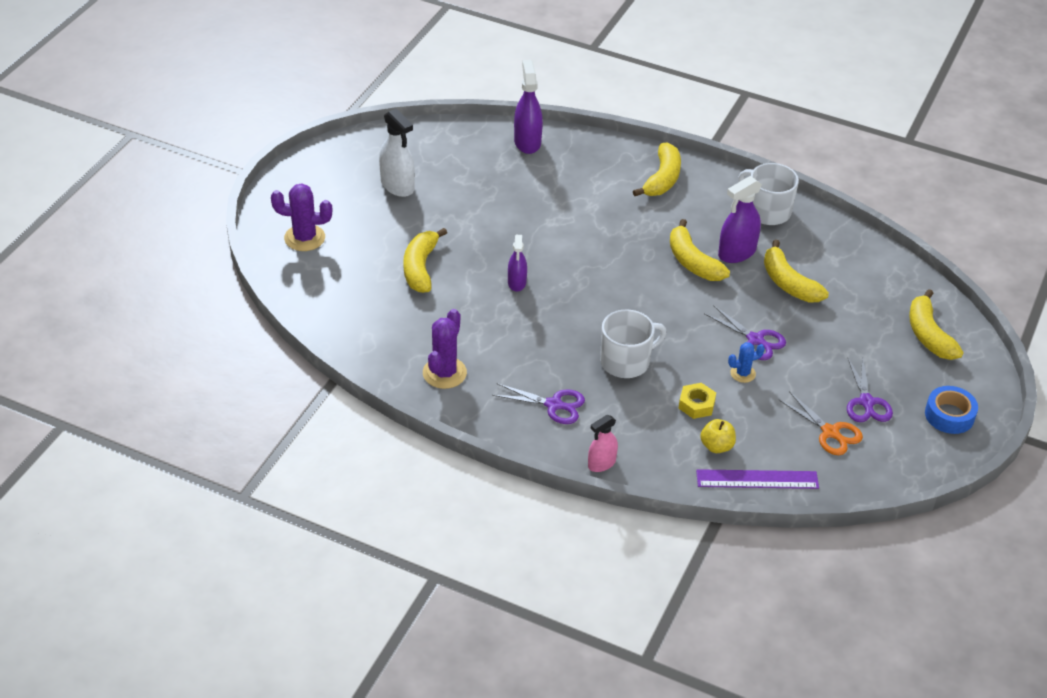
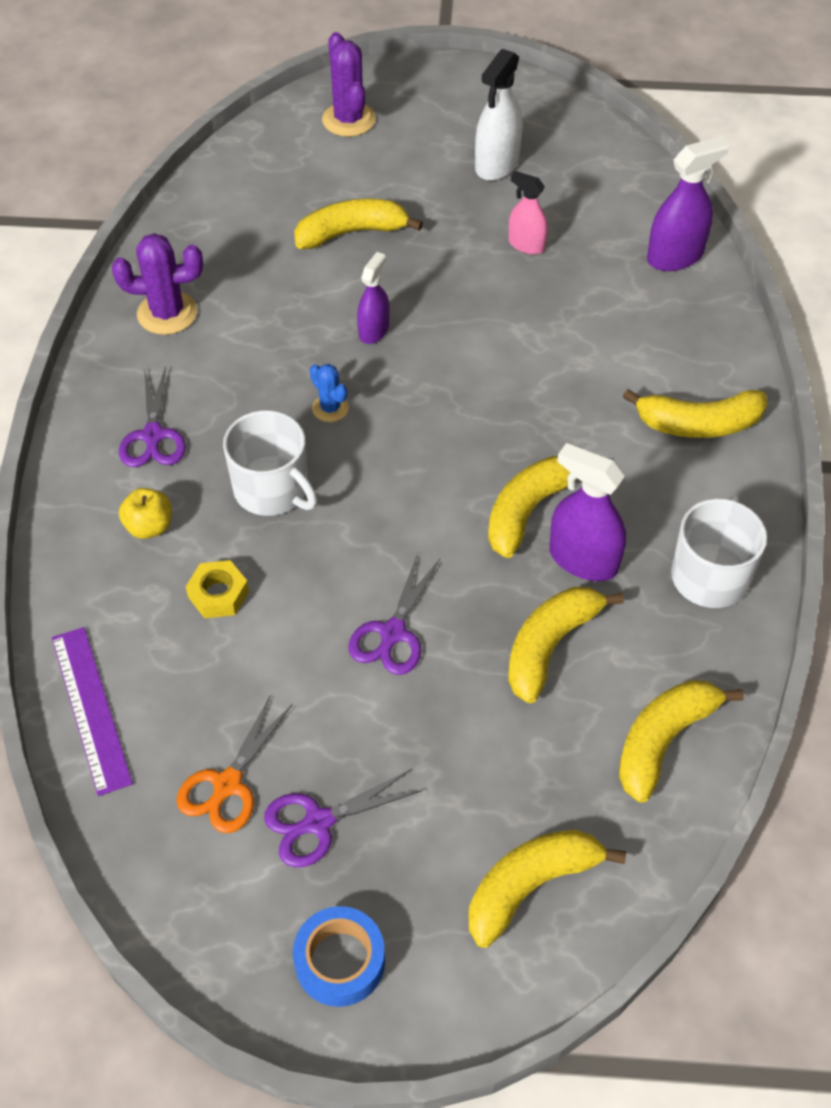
camera: 70 degrees right, 10 degrees up
purple spray bottle [508,235,527,292] -> purple spray bottle turned 135 degrees clockwise [357,252,389,344]
pink spray bottle [588,415,618,472] -> pink spray bottle moved to [508,171,548,254]
yellow apple [700,419,736,453] -> yellow apple moved to [119,488,172,539]
blue cactus [728,342,765,383] -> blue cactus moved to [310,364,349,422]
none -> yellow banana [619,680,744,803]

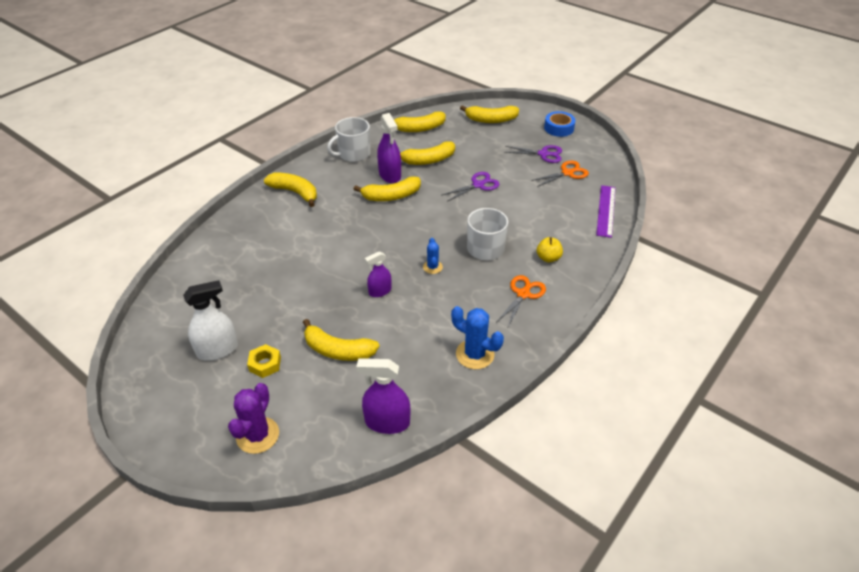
camera: 145 degrees left, 10 degrees down
purple cactus [112,233,203,335] -> blue cactus [451,306,504,369]
purple scissors [119,366,186,467] -> orange scissors [497,275,546,327]
yellow nut [186,560,249,618] -> yellow nut moved to [247,344,281,378]
pink spray bottle [508,171,548,254] -> none
purple spray bottle [647,137,729,271] -> purple spray bottle moved to [356,358,410,434]

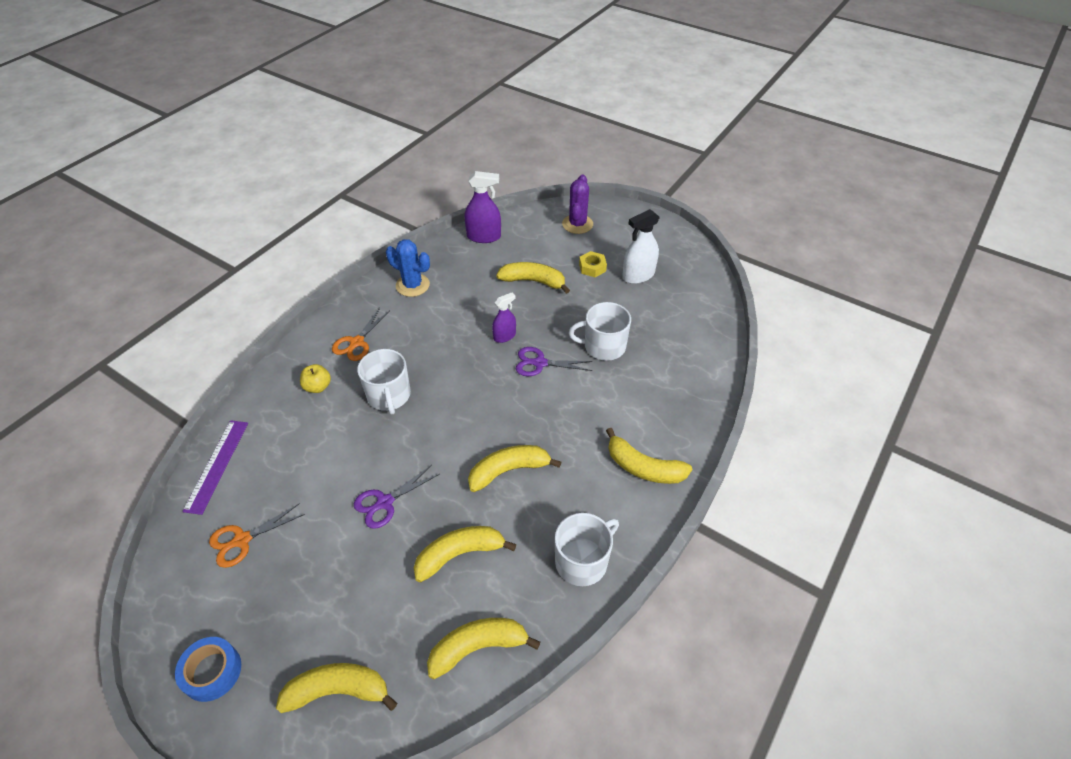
camera: 175 degrees right, 5 degrees up
purple spray bottle [377,113,401,183] -> none
blue cactus [423,238,443,274] -> none
purple scissors [504,145,562,163] -> purple scissors moved to [516,347,593,376]
none -> white mug [569,302,631,361]

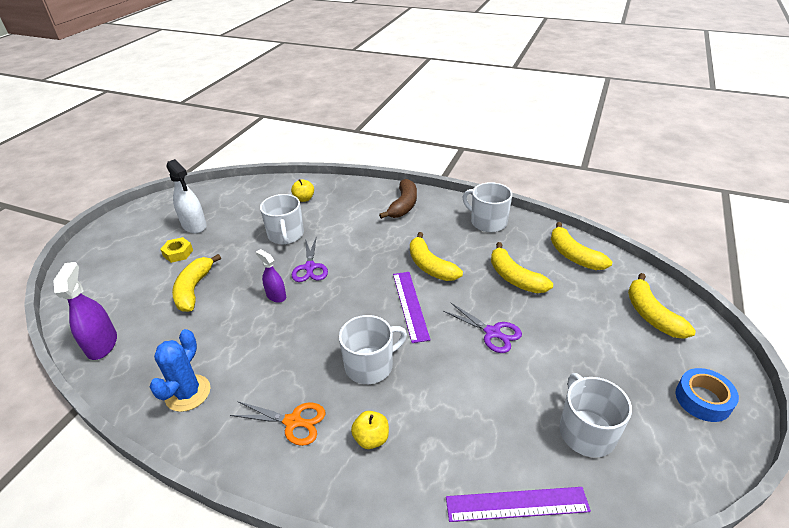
camera: 100 degrees left, 10 degrees down
orange scissors [209,503,305,568] -> white mug [559,373,632,458]
purple cactus [562,174,593,234] -> none
yellow banana [606,428,692,484] -> brown banana [379,179,417,219]
none -> yellow apple [291,179,314,202]
none -> purple ruler [393,272,431,343]

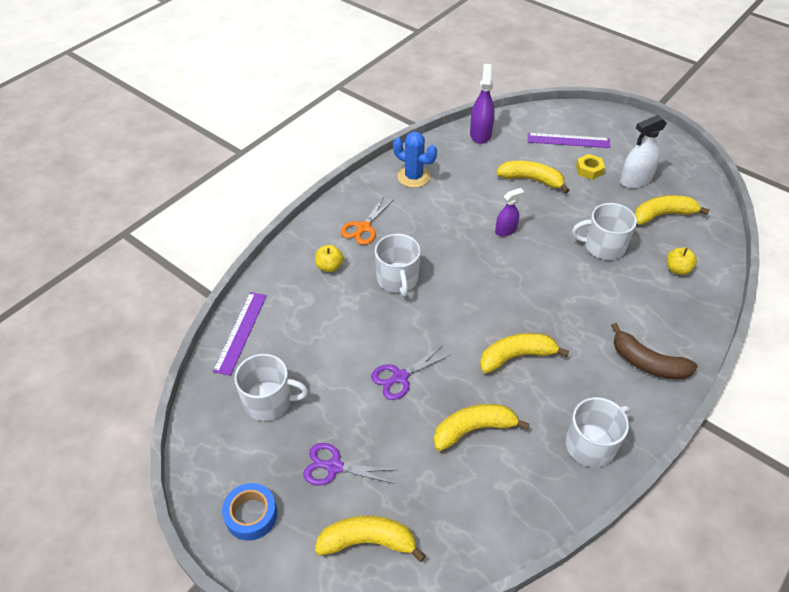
camera: 105 degrees right, 10 degrees up
purple spray bottle [53,262,117,360] -> purple spray bottle turned 90 degrees counterclockwise [470,64,495,144]
purple scissors [292,238,328,282] -> purple scissors moved to [303,443,397,485]
purple ruler [393,272,431,343] -> purple ruler moved to [528,133,610,148]
yellow banana [551,222,612,270] -> yellow banana moved to [635,195,710,225]

